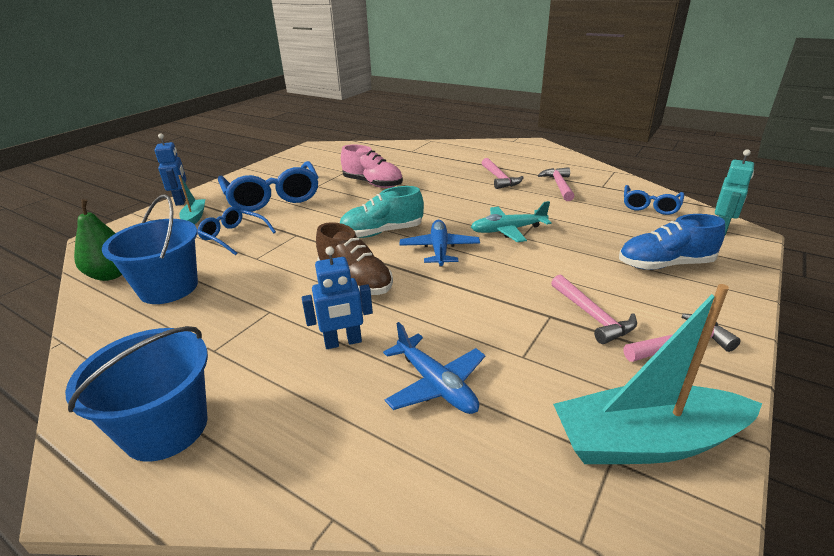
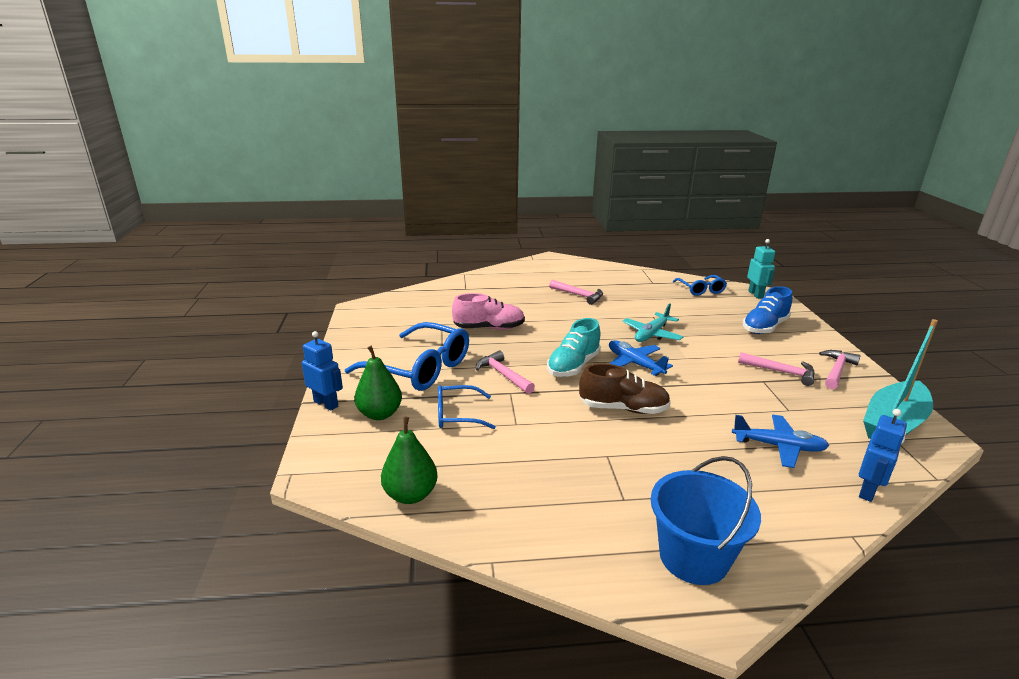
camera: 40 degrees left, 5 degrees down
blue bucket [102,194,198,304] -> none
turquoise boat [179,175,205,225] -> green pear [354,346,402,420]
blue robot [302,246,373,349] -> blue robot moved to [859,409,907,502]
pink hammer [538,167,574,201] -> pink hammer moved to [476,351,535,394]

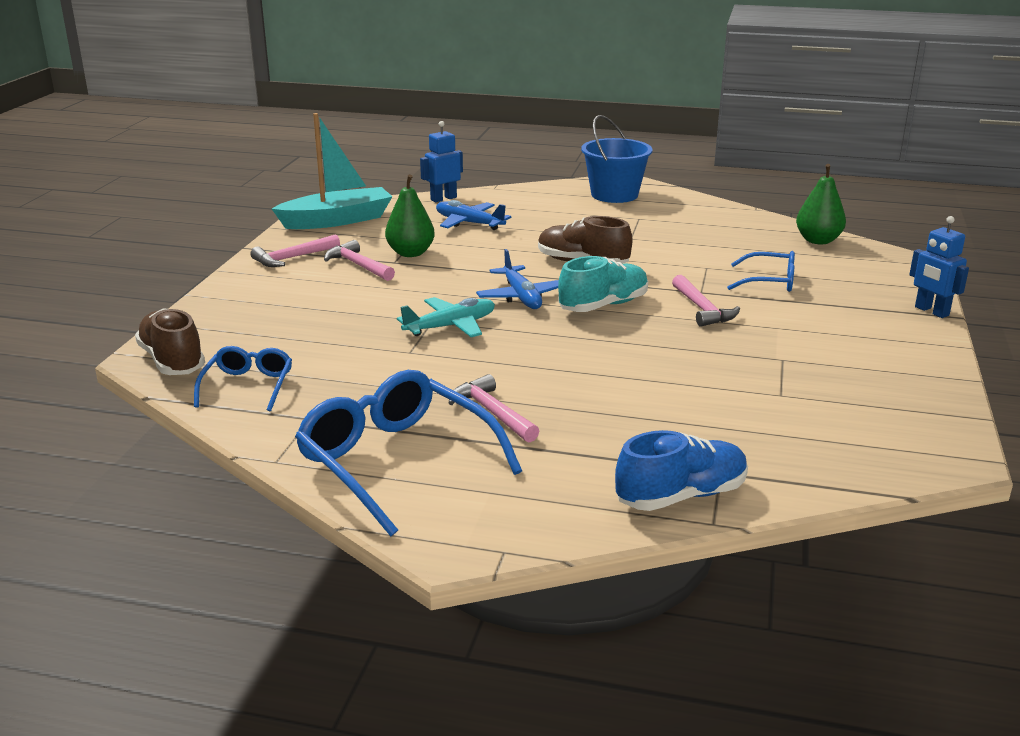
camera: 160 degrees left, 0 degrees up
blue glasses [345,322,469,391] -> blue glasses moved to [295,370,522,536]
green pear [354,346,402,420] -> green pear moved to [385,174,435,257]
pink shoe [452,293,525,330] -> none
blue shoe [743,286,792,334] -> blue shoe moved to [615,430,748,511]
turquoise robot [747,239,775,299] -> brown shoe [135,308,205,375]

